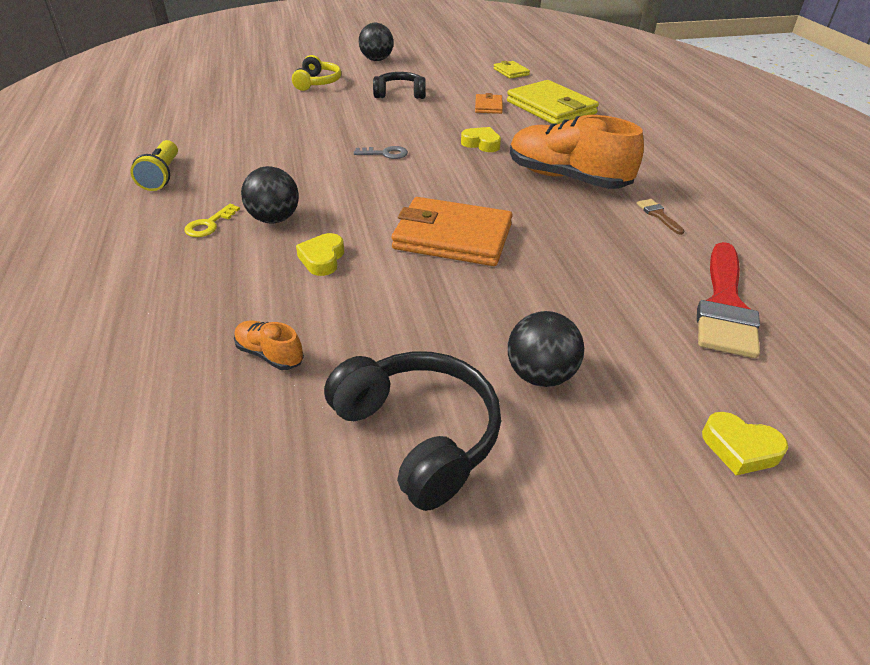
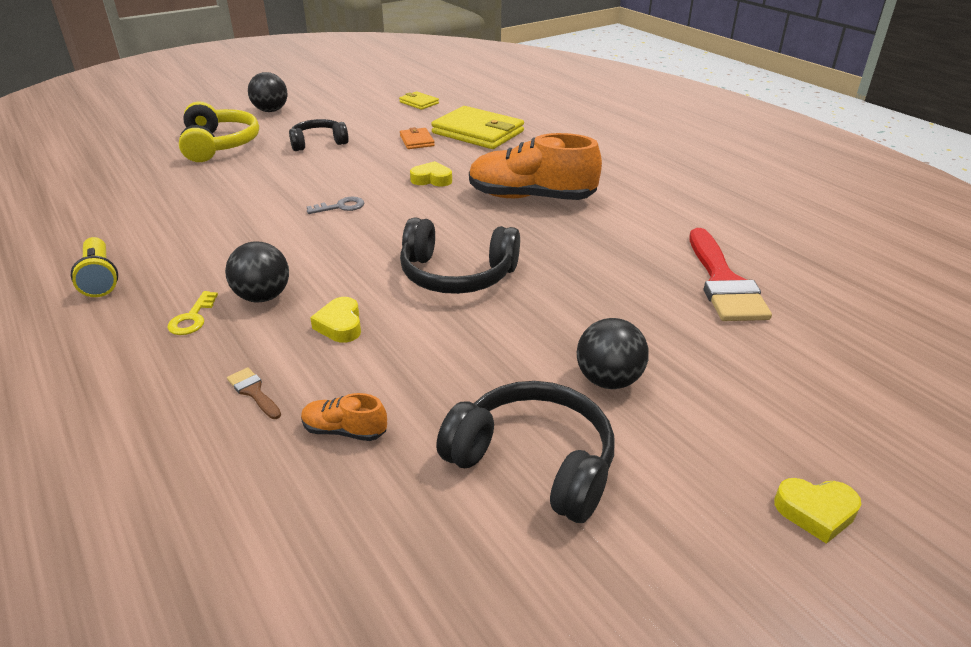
camera: 20 degrees left, 5 degrees down
yellow headphones [292,55,341,91] -> yellow headphones [179,102,259,162], size x1.51
orange wallet [392,197,513,266] -> black headphones [400,217,520,294]
brown brush [637,199,684,235] -> brown brush moved to [227,367,281,419]
yellow heart [702,412,788,476] -> yellow heart moved to [774,478,862,544]

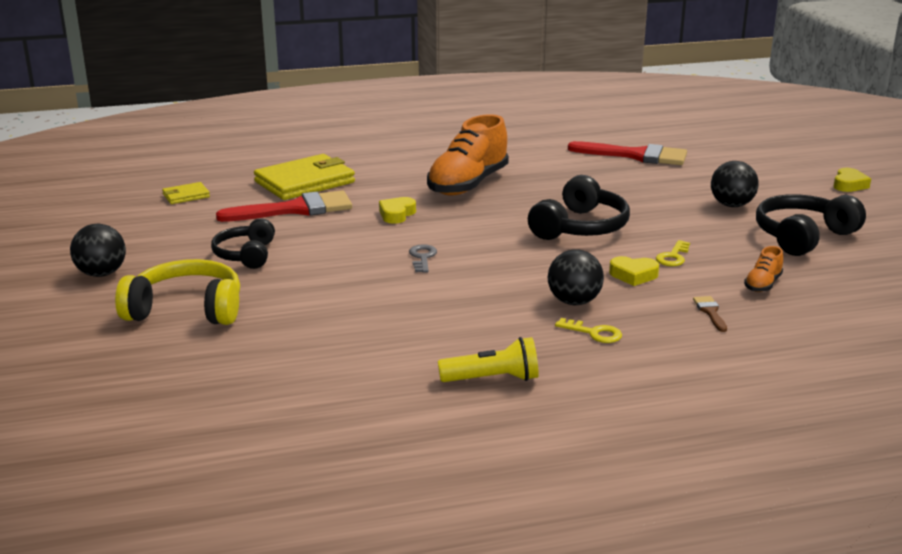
camera: 70 degrees left, 10 degrees down
brown brush [227,367,281,419] -> brown brush turned 105 degrees clockwise [693,296,727,332]
orange wallet [400,127,435,149] -> red brush [216,190,352,222]
none -> yellow key [656,240,690,266]

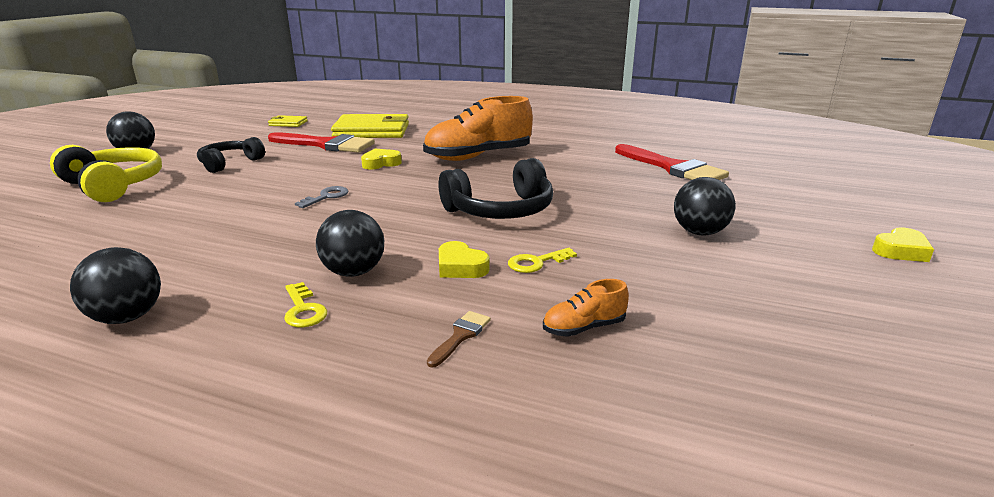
camera: 35 degrees right, 0 degrees up
yellow flashlight [438,337,539,382] -> black ball [70,247,161,324]
black headphones [756,194,866,256] -> none

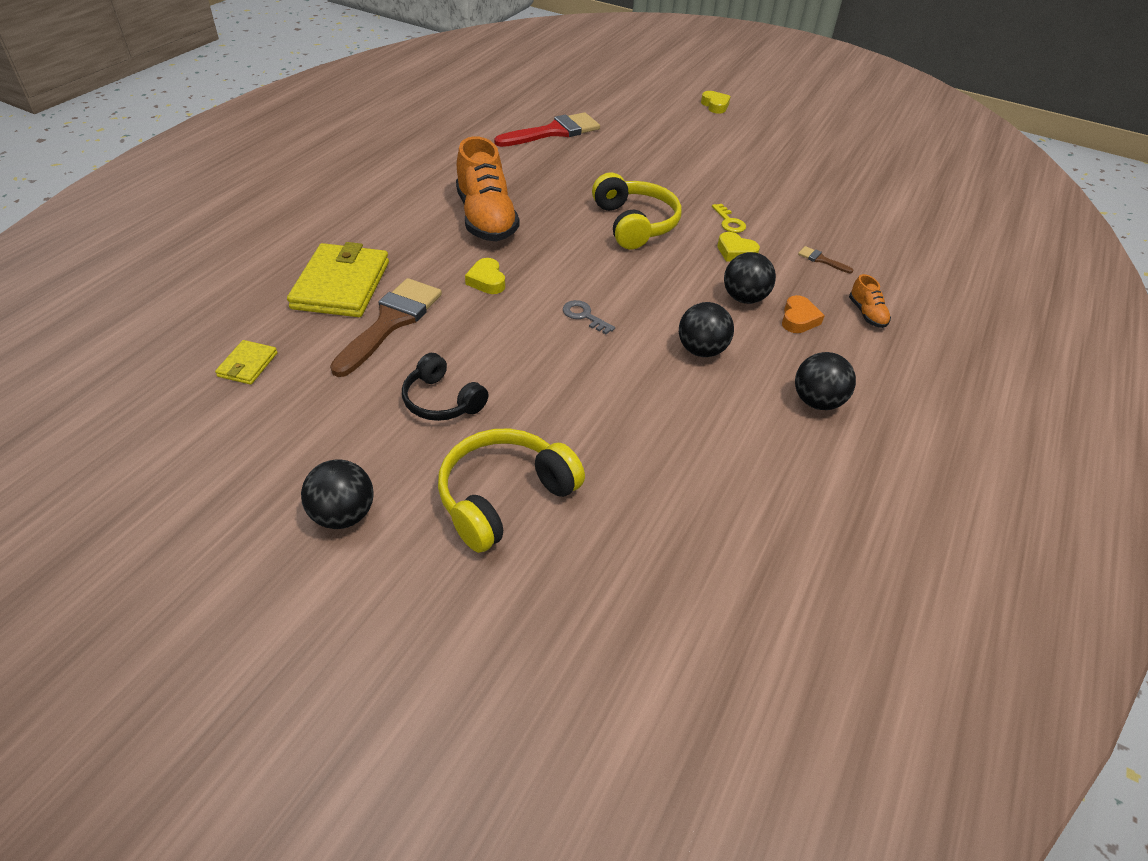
camera: 85 degrees left, 20 degrees up
red brush [268,132,375,153] -> brown brush [330,278,442,377]
yellow key [284,282,327,327] -> orange heart [782,295,825,333]
black headphones [438,158,553,219] -> yellow headphones [592,173,682,249]
yellow heart [439,241,490,278] -> yellow heart turned 75 degrees clockwise [717,232,760,261]
orange shoe [543,279,629,337] -> orange shoe moved to [849,274,891,328]
black ball [674,177,736,235] -> black ball moved to [679,302,734,357]

